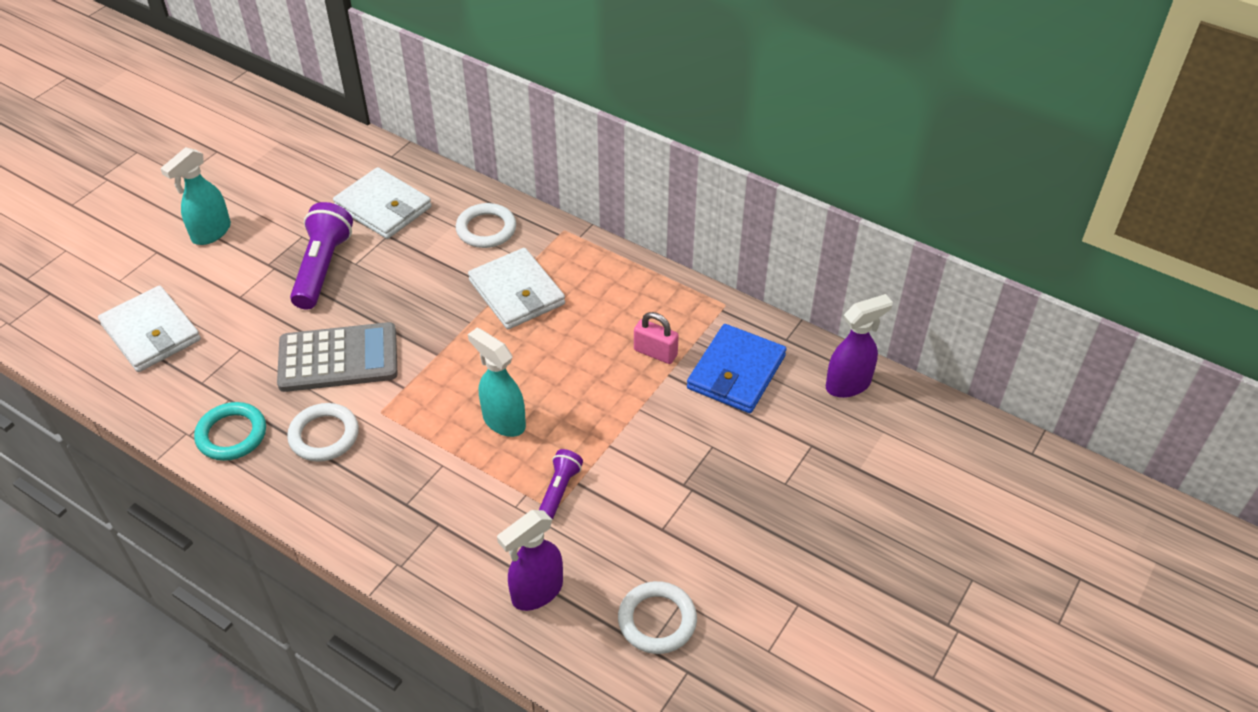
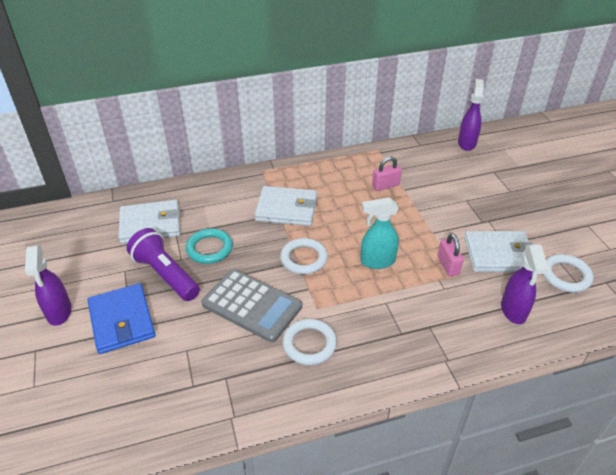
camera: 50 degrees left, 5 degrees down
white wallet [98,286,201,372] -> white wallet moved to [464,231,533,272]
turquoise spray bottle [160,147,231,245] -> purple spray bottle [25,245,72,326]
turquoise ring [194,402,266,461] -> turquoise ring moved to [186,228,233,264]
grey calculator [277,322,397,392] -> grey calculator turned 90 degrees clockwise [201,269,302,342]
white ring [456,203,516,248] -> white ring moved to [280,238,328,274]
purple flashlight [539,449,583,519] -> pink padlock [438,233,464,277]
blue wallet [687,324,786,413] -> blue wallet moved to [87,283,156,354]

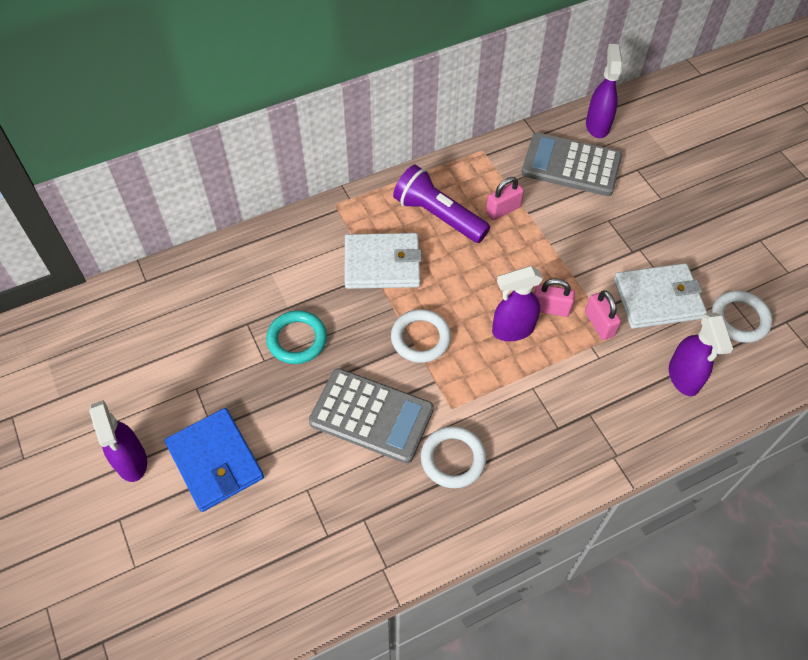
camera: 10 degrees left, 15 degrees up
white wallet [118,200,180,244] -> none
purple flashlight [127,228,200,301] -> purple flashlight moved to [393,165,490,243]
turquoise spray bottle [361,197,399,269] -> purple spray bottle [492,266,543,341]
none -> grey calculator [521,133,622,196]
none -> pink padlock [534,278,575,317]

